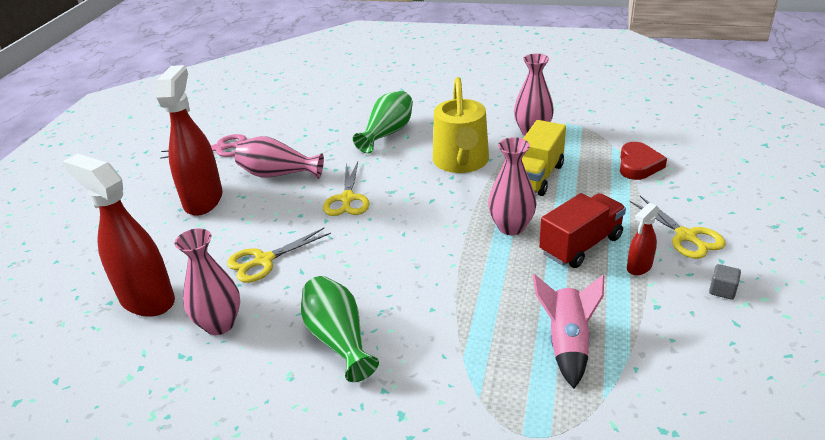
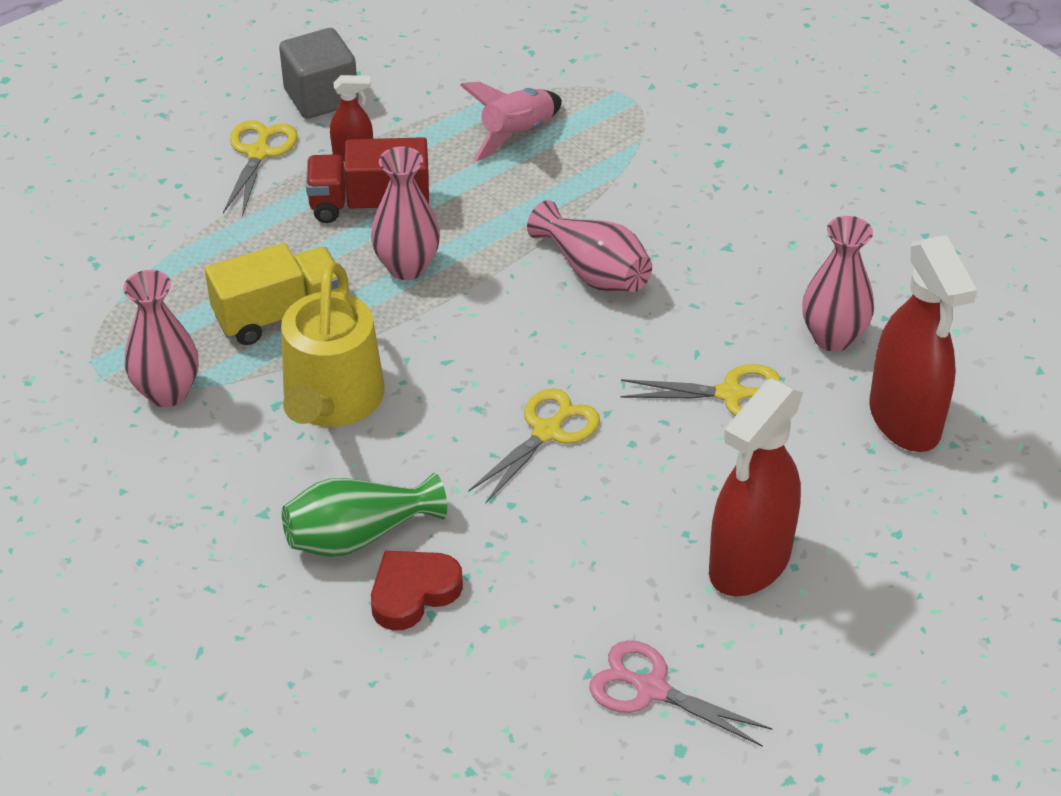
camera: 145 degrees left, 10 degrees up
pink vase [235,136,324,179] -> pink vase moved to [527,200,652,293]
green vase [301,276,379,382] -> none
yellow watering can [433,77,489,173] -> yellow watering can turned 150 degrees clockwise [281,262,385,427]
red heart [620,142,667,180] -> red heart moved to [371,551,463,631]
grey cube [709,264,741,300] -> grey cube [279,28,359,119], size x2.21

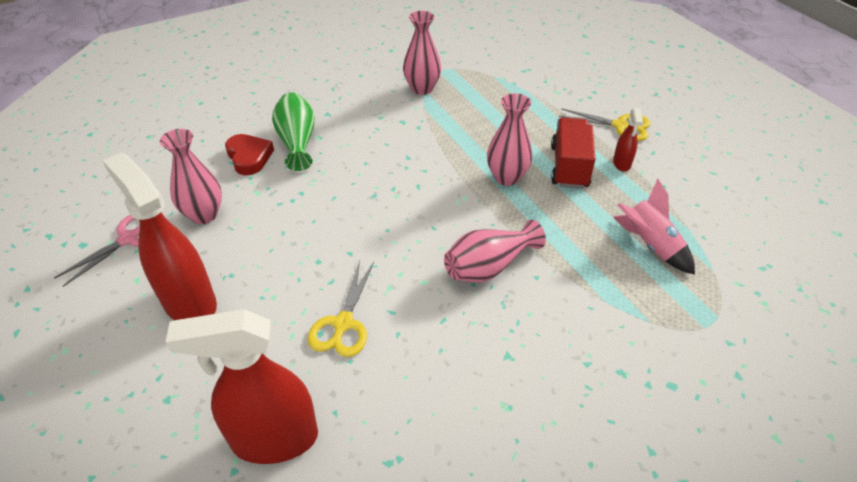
camera: 100 degrees right, 0 degrees up
yellow truck [205,243,339,345] -> none
grey cube [279,28,359,119] -> none
yellow watering can [281,262,385,427] -> none
yellow scissors [468,388,600,503] -> none
pink vase [802,216,874,352] -> pink vase moved to [160,129,222,224]

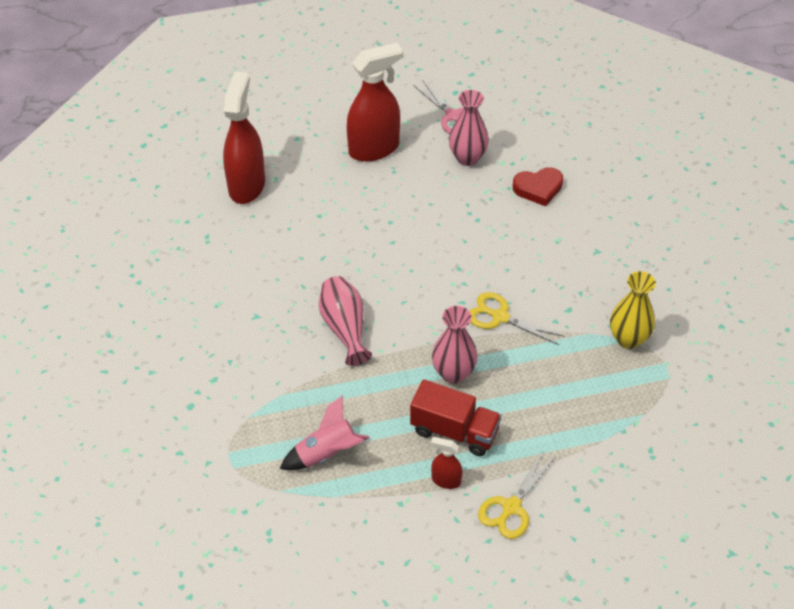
camera: 105 degrees right, 5 degrees up
green vase [272,92,315,171] -> none
yellow scissors [308,261,374,357] -> yellow scissors moved to [469,292,564,345]
pink vase [403,11,441,95] -> yellow vase [610,271,656,349]

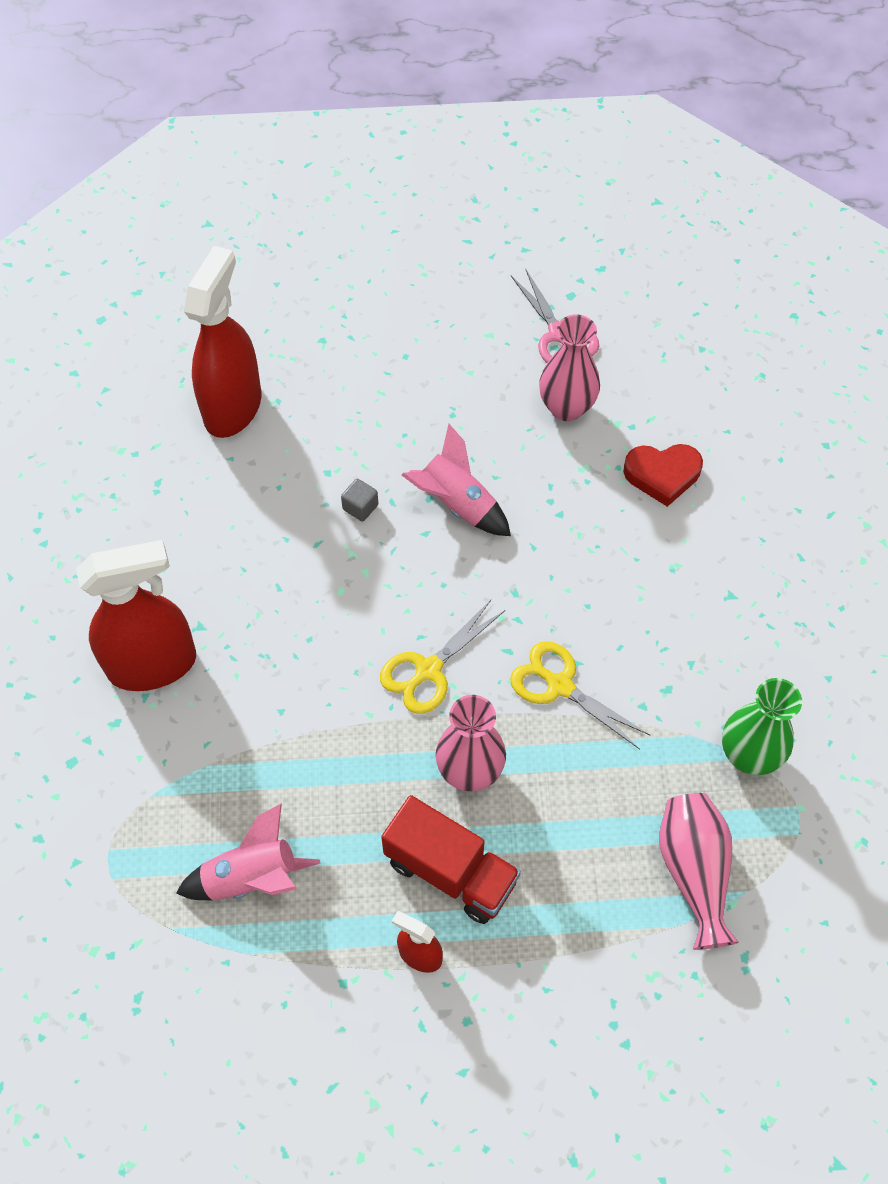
camera: 10 degrees right, 10 degrees up
pink vase [319,276,372,366] -> pink vase moved to [659,793,739,950]
red spray bottle [347,43,403,162] -> red spray bottle moved to [76,540,196,691]
yellow scissors [478,452,555,539] -> yellow scissors moved to [380,600,505,714]
yellow vase [610,271,656,349] -> green vase [722,678,802,775]
none -> grey cube [341,478,378,522]
none -> pink rocket [402,424,511,536]

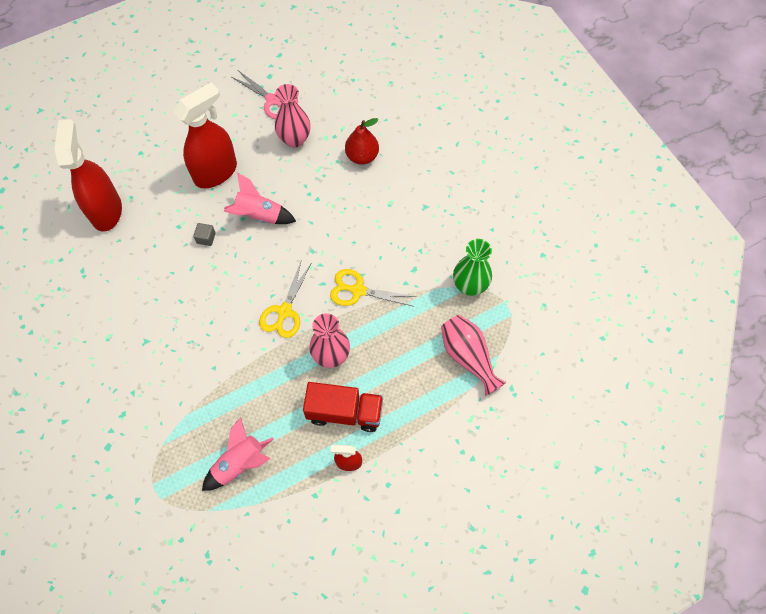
camera: 25 degrees left, 5 degrees up
red spray bottle [76,540,196,691] -> red spray bottle moved to [174,83,237,188]
red heart [624,444,703,507] -> red pear [345,118,379,165]

